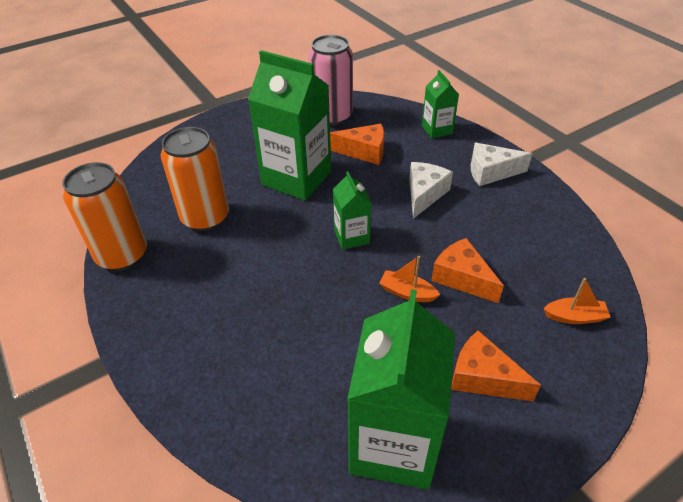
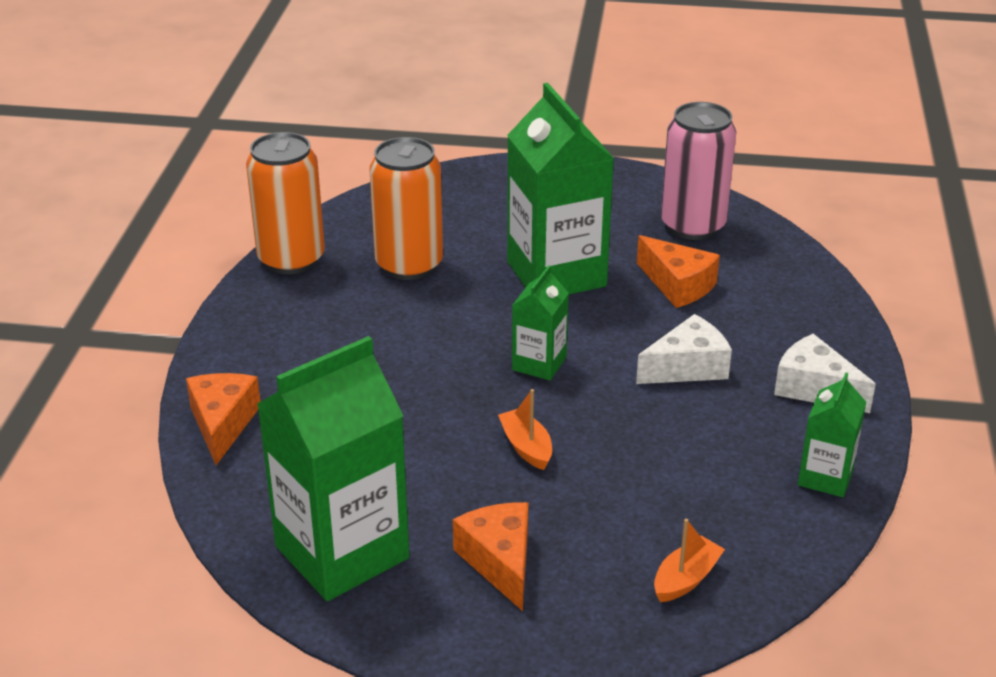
camera: 40 degrees right, 10 degrees down
green carton [422,70,459,139] -> green carton moved to [798,372,866,497]
orange cheese [431,238,504,303] -> orange cheese moved to [186,373,260,465]
orange boat [544,278,611,324] -> orange boat turned 90 degrees counterclockwise [654,519,725,602]

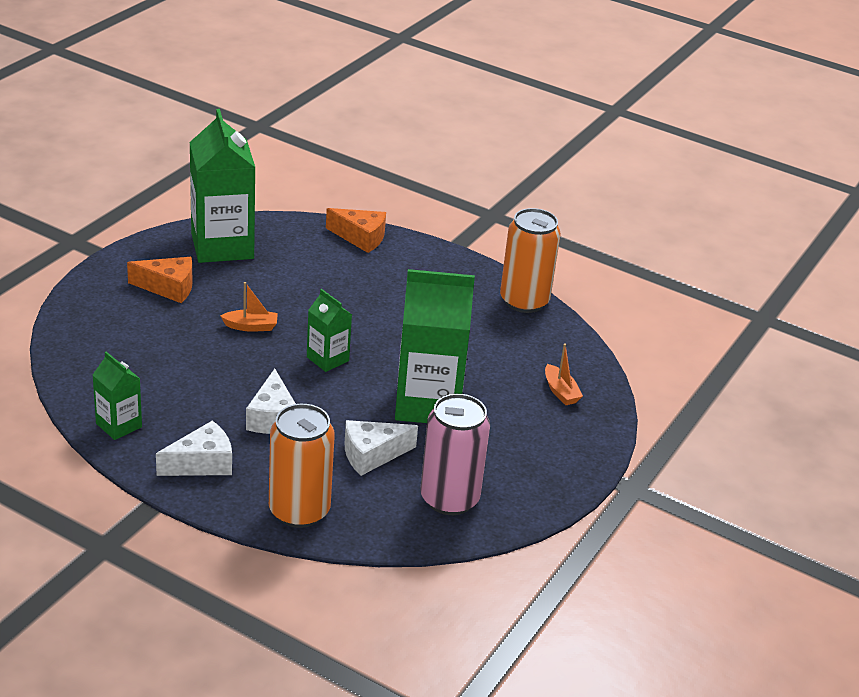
camera: 110 degrees right, 0 degrees up
orange can [369,137,443,280] -> orange can moved to [269,404,335,528]
orange cheese [637,235,720,308] -> white cheese [345,420,418,476]
orange boat [654,519,725,602] -> orange boat moved to [545,344,583,405]

